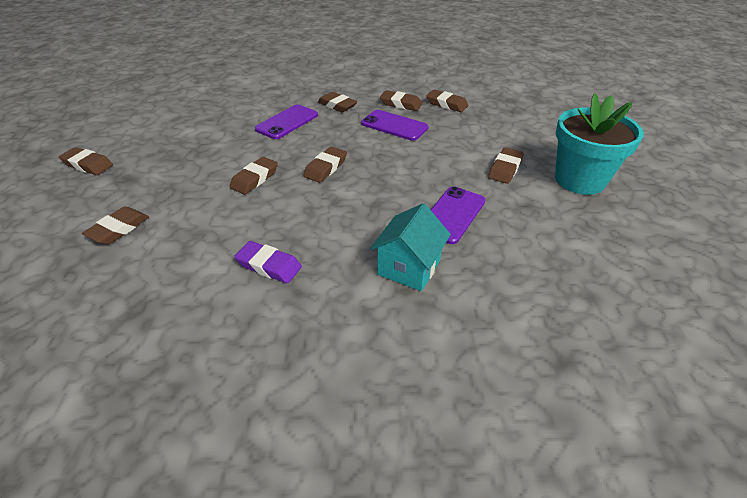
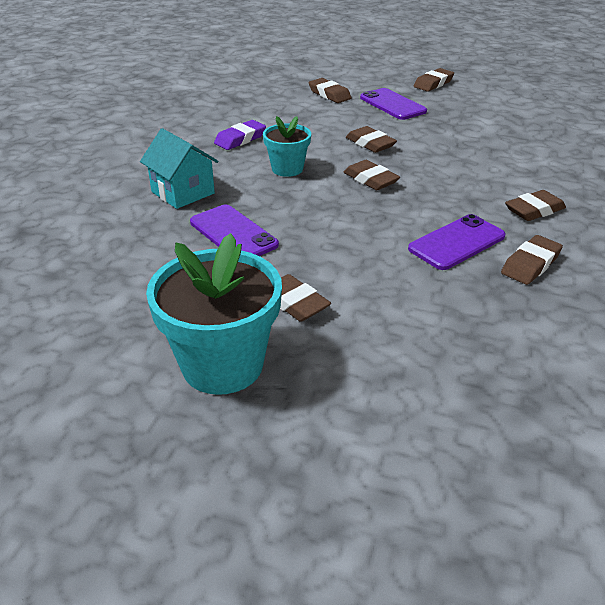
camera: 110 degrees right, 5 degrees down
purple phone [255,104,318,139] -> purple phone moved to [360,88,427,120]
brown eraser [426,90,468,112] -> none
none -> turquoise flower pot [263,116,311,177]

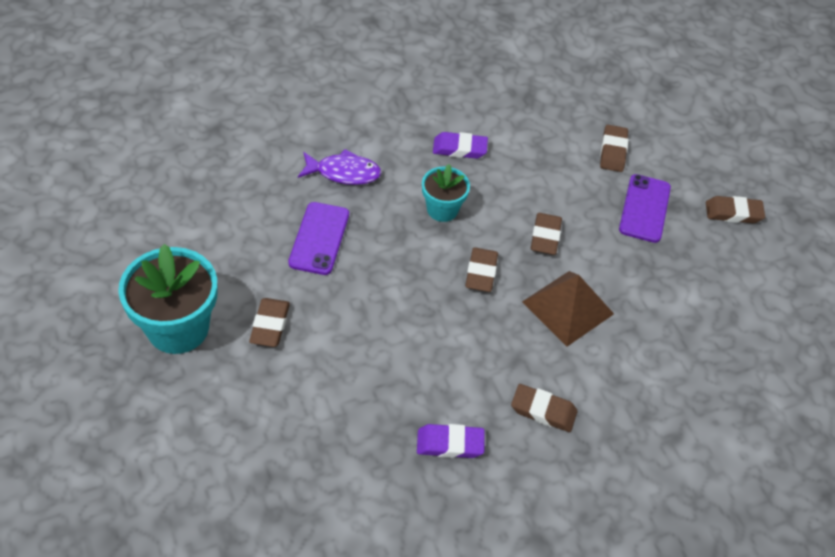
camera: 45 degrees right, 15 degrees up
turquoise house [140,128,219,209] -> purple fish [298,149,381,185]
purple phone [408,214,506,270] -> none
brown eraser [501,235,563,285] -> purple eraser [417,424,485,458]
none -> brown pyramid [522,271,614,347]

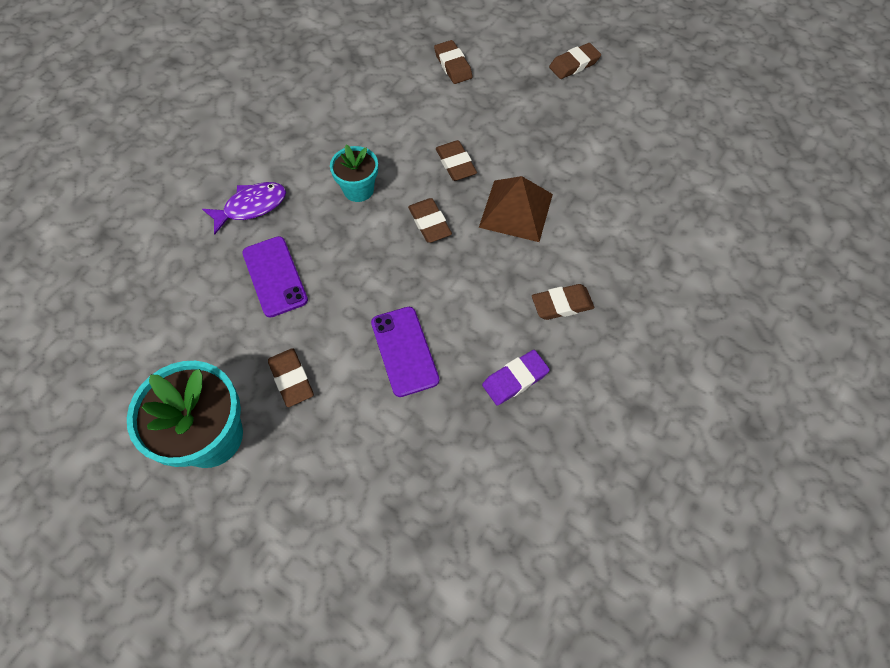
camera: 30 degrees left, 10 degrees up
purple eraser [433,132,488,159] -> none
purple phone [619,174,671,243] -> purple phone moved to [371,307,439,397]

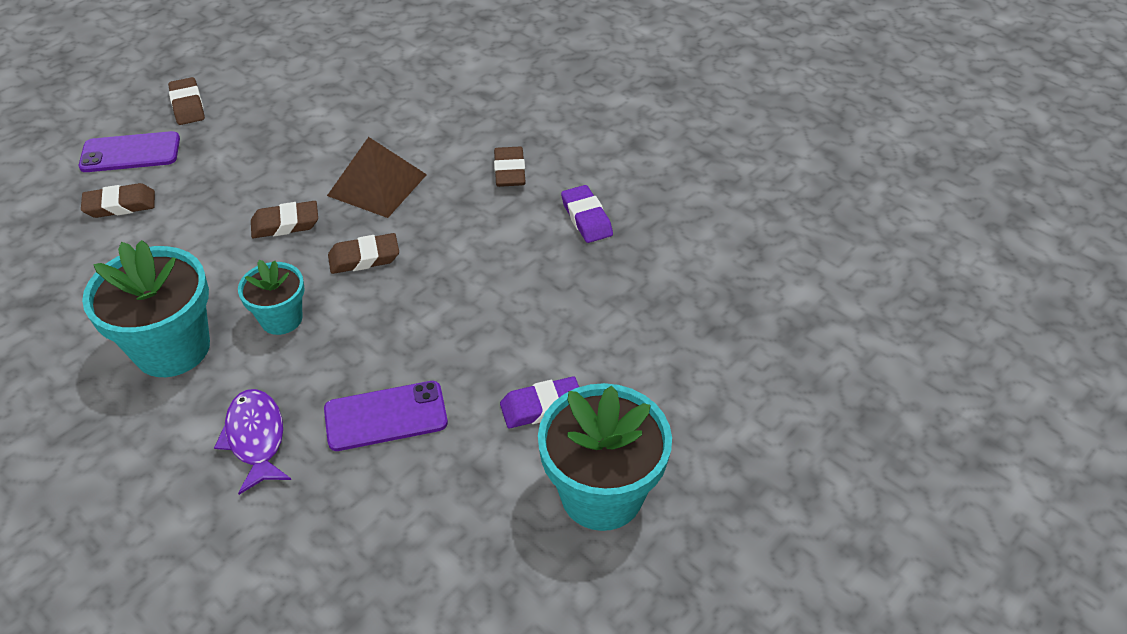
camera: 80 degrees left, 15 degrees down
brown eraser [268,348,314,407] -> purple eraser [500,377,579,428]
purple phone [371,307,439,397] -> purple phone moved to [79,131,180,172]
none -> turquoise flower pot [82,240,210,377]

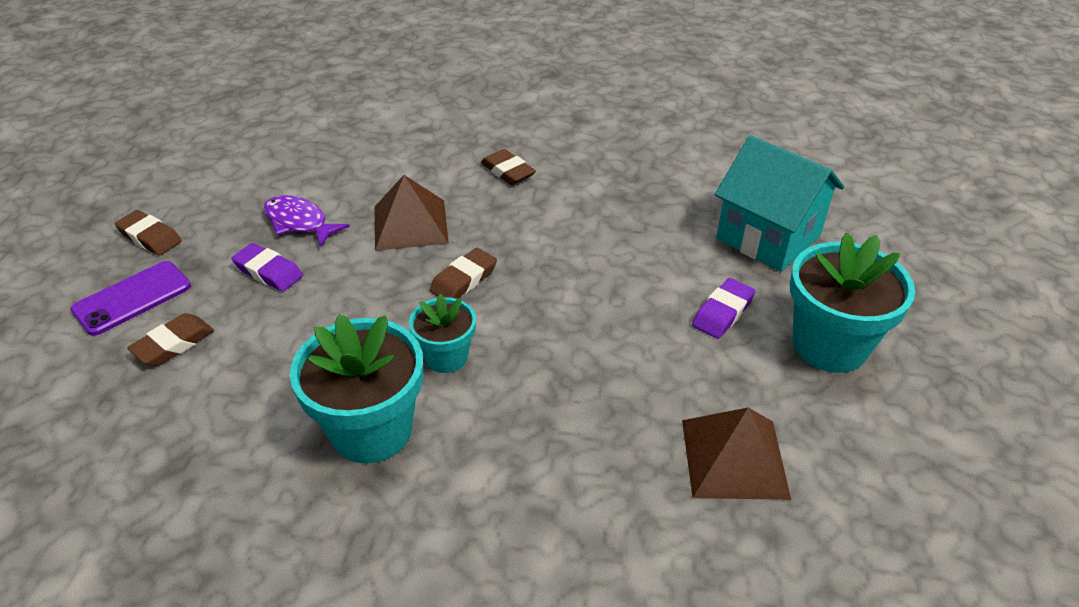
camera: 35 degrees left, 5 degrees down
purple fish [214,389,291,495] -> purple fish moved to [264,195,350,247]
brown eraser [251,201,318,238] -> none
purple phone [324,381,448,451] -> none
purple eraser [561,185,613,243] -> purple eraser moved to [232,243,303,292]
none -> brown pyramid [682,407,791,500]
none -> turquoise house [715,135,844,272]

